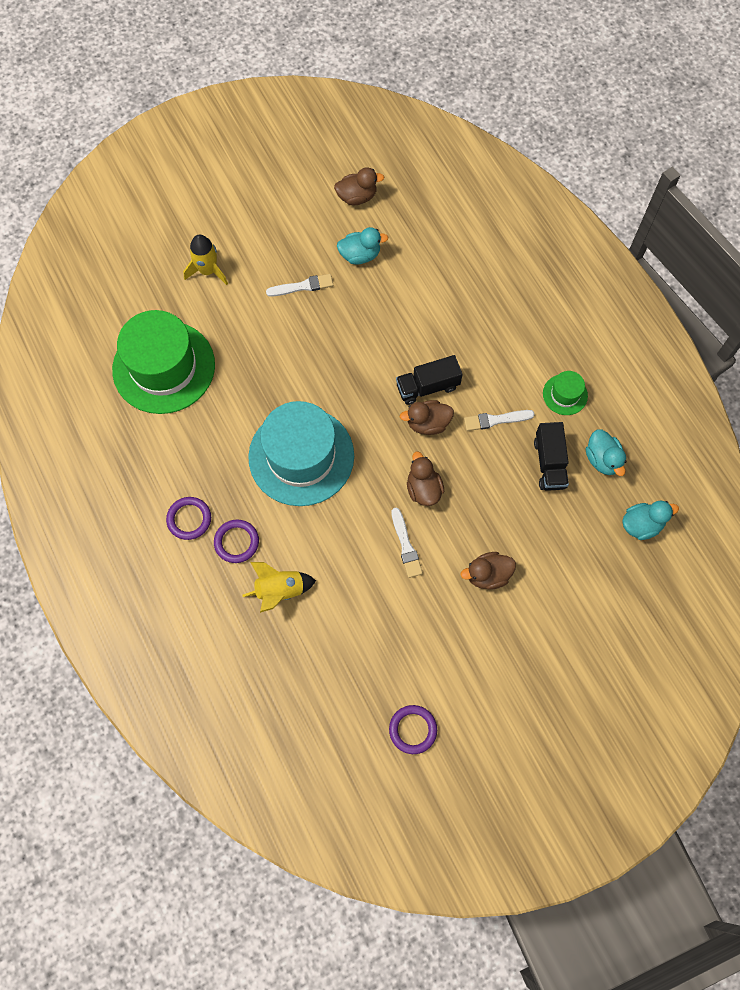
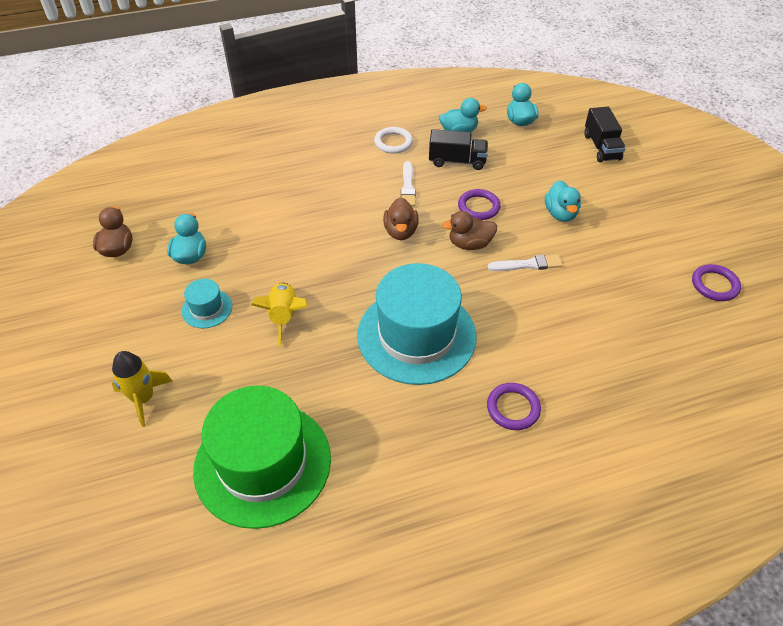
camera: 80 degrees left, 20 degrees down
purple ring [166,497,211,540] -> purple ring moved to [458,189,501,220]
yellow rocket [242,562,316,613] -> yellow rocket moved to [251,283,308,346]
white brush [266,274,333,296] -> turquoise hat [182,279,232,328]
black truck [396,355,463,405] -> black truck moved to [584,107,626,162]
brown duck [461,552,516,590] -> turquoise duck [545,180,581,222]
green hat [543,371,588,415] -> white ring [374,127,413,154]

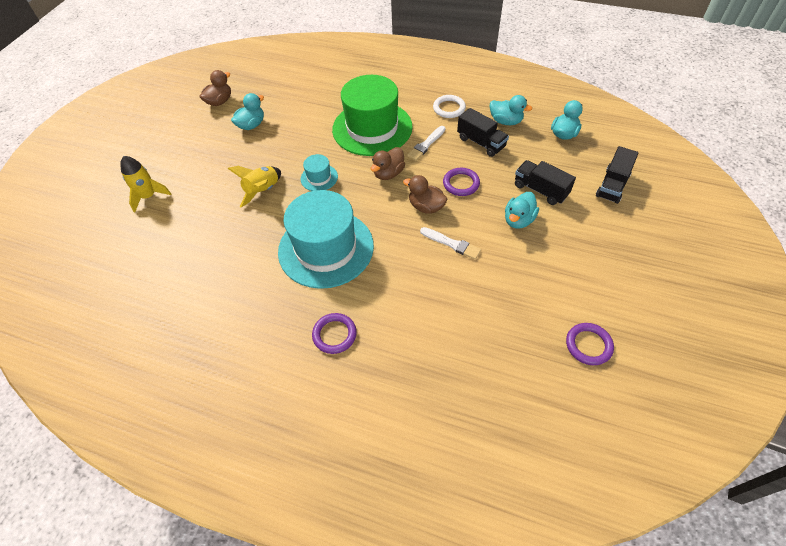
camera: 40 degrees right, 5 degrees up
turquoise hat [182,279,232,328] -> turquoise hat moved to [300,154,338,191]
green hat [193,385,331,529] -> green hat moved to [332,75,413,156]
none -> black truck [515,160,576,205]

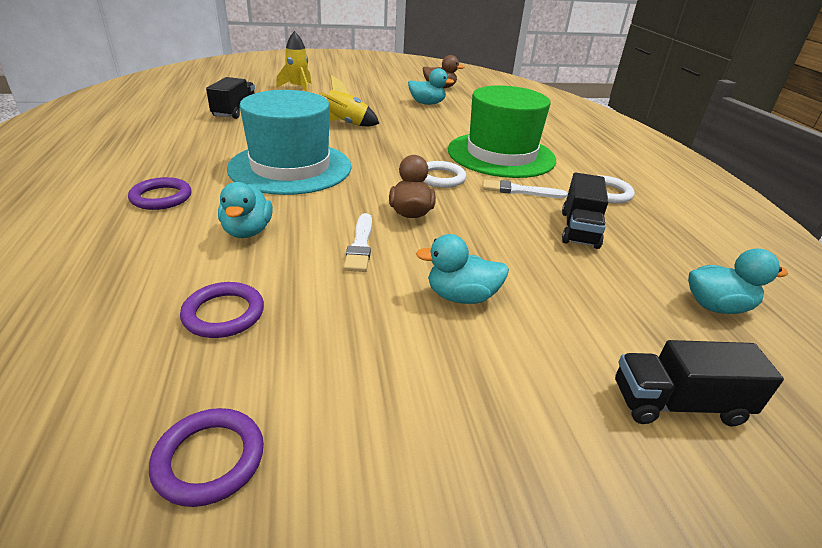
camera: 55 degrees right, 20 degrees down
turquoise hat [300,154,338,191] -> none
brown duck [371,147,405,180] -> white ring [423,161,466,188]
purple ring [443,168,480,196] -> purple ring moved to [180,282,264,338]
turquoise duck [490,95,532,125] -> turquoise duck moved to [218,182,273,238]
black truck [515,160,576,205] -> black truck moved to [206,77,255,119]

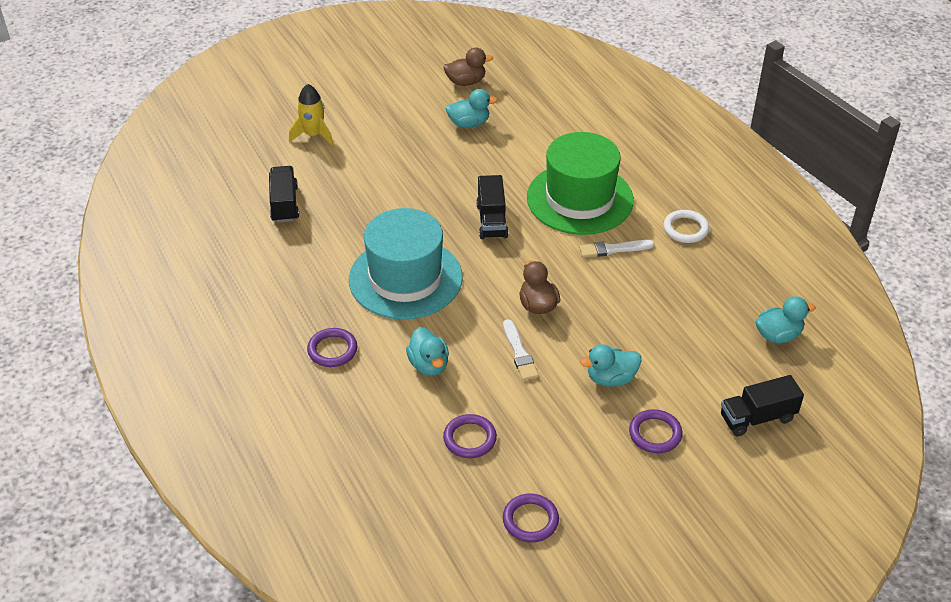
camera: 15 degrees left, 10 degrees up
yellow rocket [320,75,380,126] -> none
white ring [423,161,466,188] -> none
black truck [562,172,608,249] -> black truck moved to [476,175,508,239]
none -> purple ring [629,409,683,453]

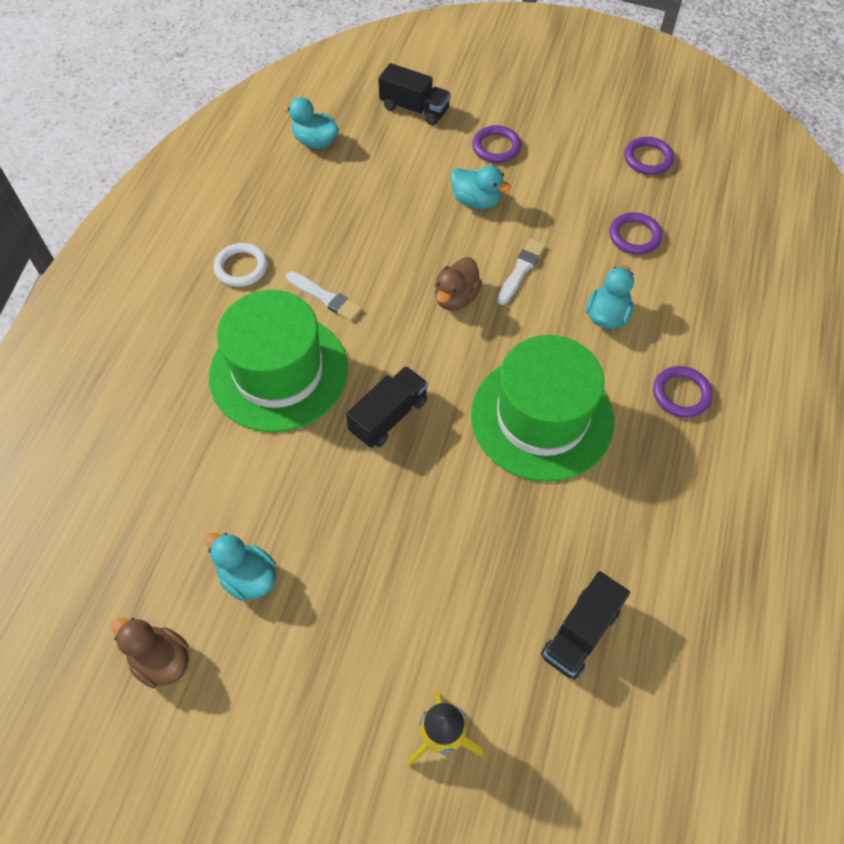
camera: 135 degrees left, 15 degrees up
turquoise hat [349,208,463,320] -> green hat [471,335,614,482]

